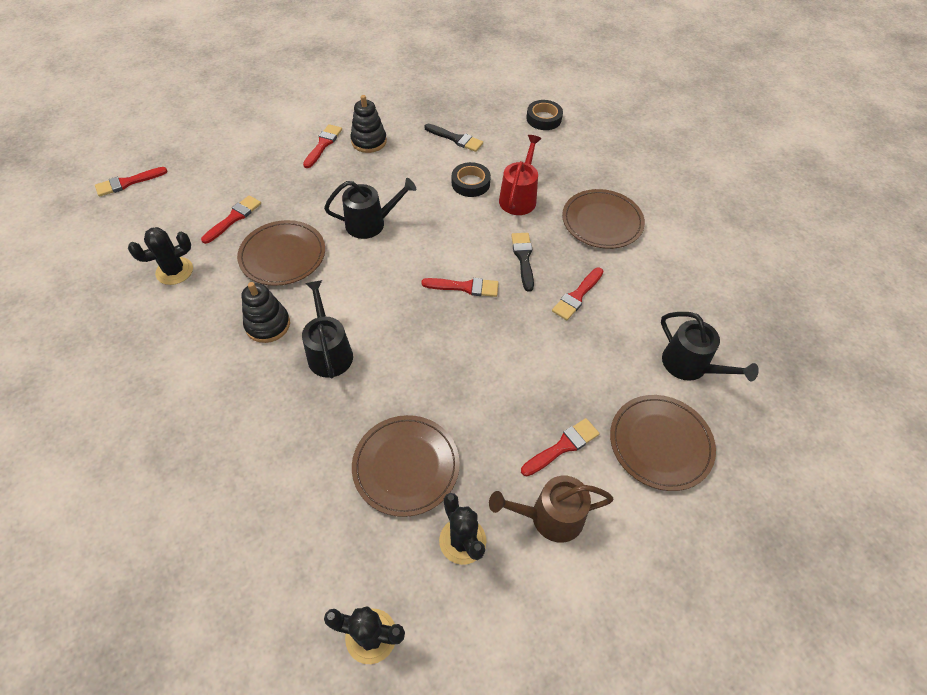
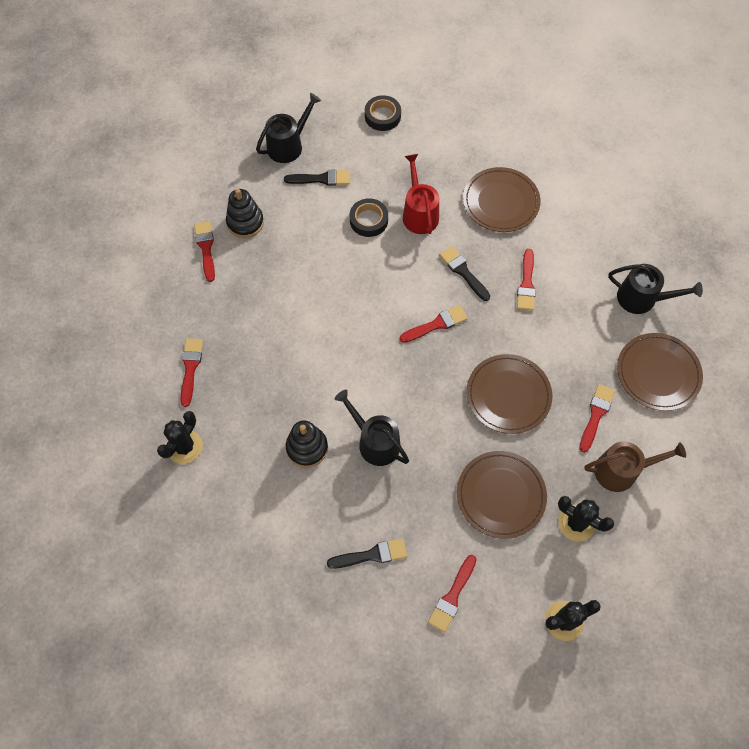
camera: 30 degrees left, 10 degrees up
red brush [95,167,168,197] -> red brush moved to [428,555,477,632]
brown plate [237,220,325,286] -> brown plate moved to [466,354,552,434]
black watering can [324,178,416,239] -> black watering can moved to [256,93,321,163]
brown watering can [489,476,614,543] -> brown watering can turned 150 degrees counterclockwise [584,441,686,492]
none -> black brush [327,538,407,569]

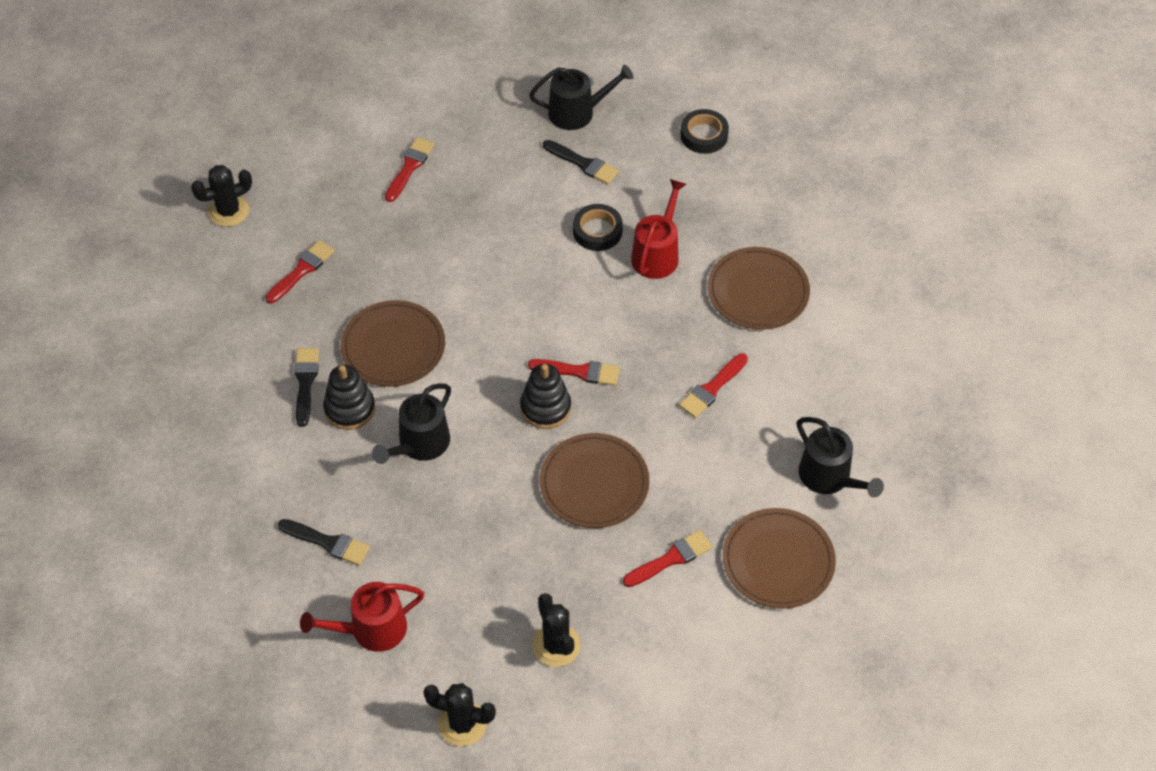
camera: 35 degrees right, 10 degrees down
black cactus [157,411,203,464] -> black cactus moved to [191,165,252,227]
black stacking toy [226,189,264,238] -> black stacking toy moved to [520,364,571,429]
black watering can [335,390,409,466] -> black watering can turned 135 degrees counterclockwise [372,383,451,464]
red brush [428,555,477,632] -> red watering can [300,582,424,652]
black brush [439,246,490,301] -> black brush moved to [294,348,319,427]
brown plate [457,451,547,539] -> brown plate moved to [341,300,445,387]
brown watering can [584,441,686,492] -> none

